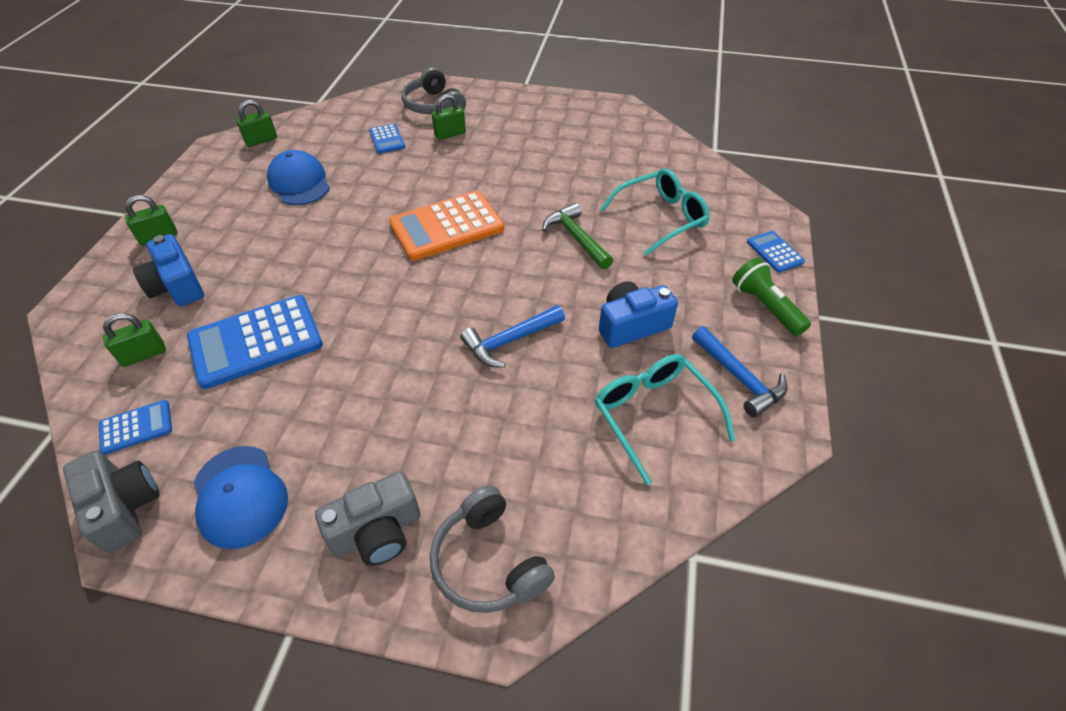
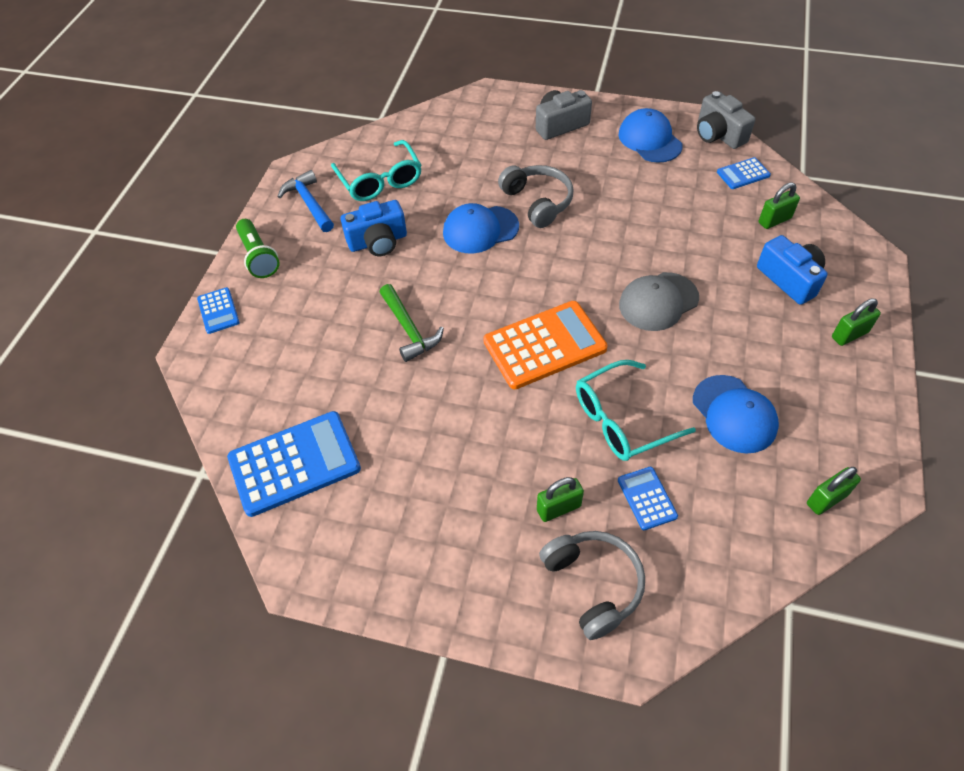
camera: 175 degrees left, 5 degrees up
blue calculator [187,295,323,389] -> blue calculator moved to [227,411,361,517]
grey headphones [430,485,555,613] -> grey headphones moved to [498,165,573,228]
blue hammer [460,305,565,368] -> blue cap [443,203,519,254]
turquoise glasses [600,169,710,256] -> turquoise glasses moved to [576,360,696,461]
none -> grey cap [619,272,699,331]

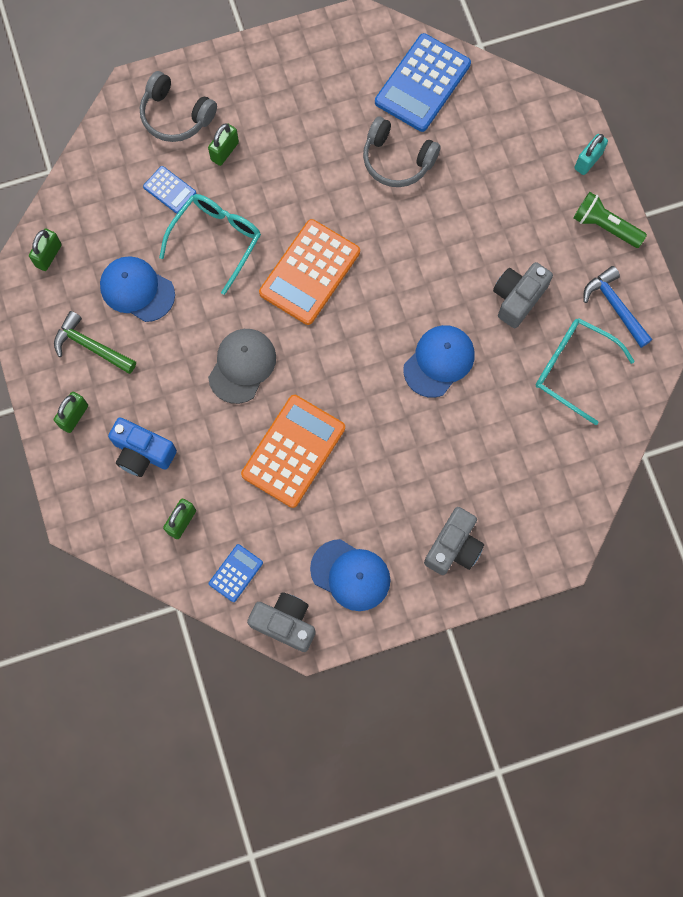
camera: 145 degrees right, 20 degrees up
blue calculator [197,287,240,334] -> turquoise padlock [574,134,608,175]
blue hammer [277,170,334,232] -> blue hammer turned 150 degrees counterclockwise [584,266,652,348]
blue camera [341,200,407,256] -> grey camera [493,262,553,328]
green hammer [379,284,444,362] -> green hammer moved to [54,311,136,374]
grey headphones [498,165,573,228] -> grey headphones moved to [363,117,440,187]
none -> orange calculator [241,395,345,508]

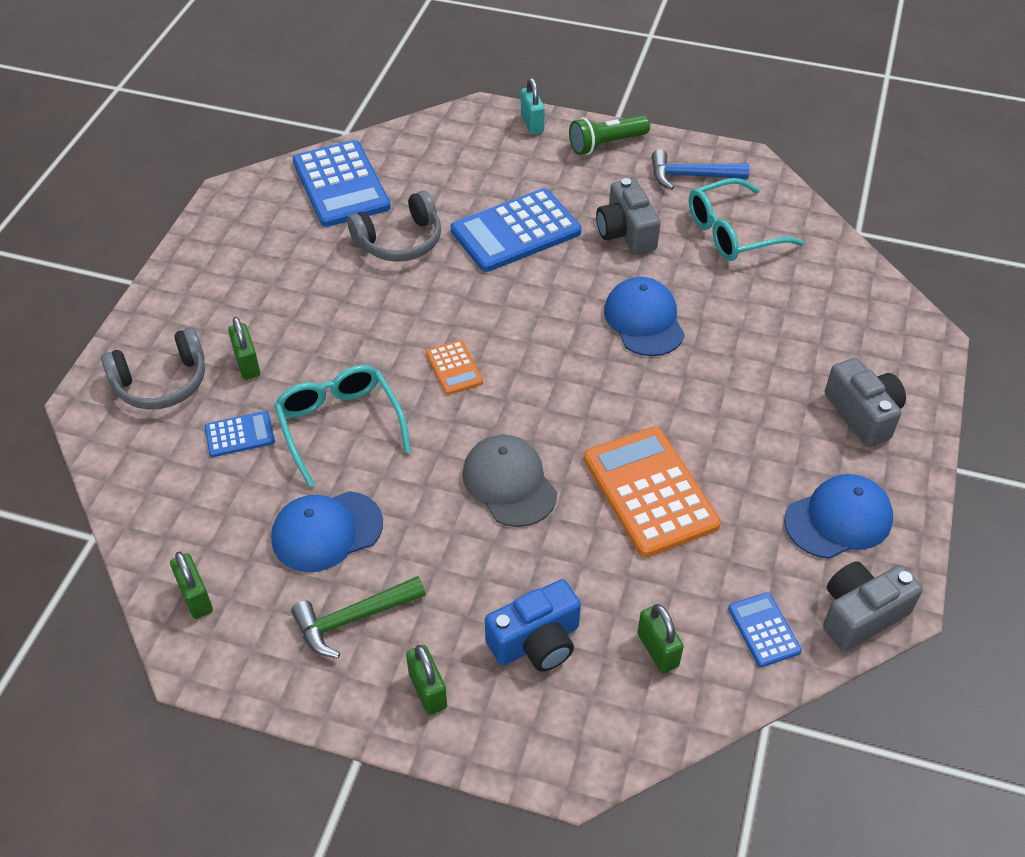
camera: 55 degrees left, 25 degrees down
orange calculator [259,219,360,325] -> orange calculator [426,340,483,395], size x0.49
none -> blue calculator [451,188,581,272]

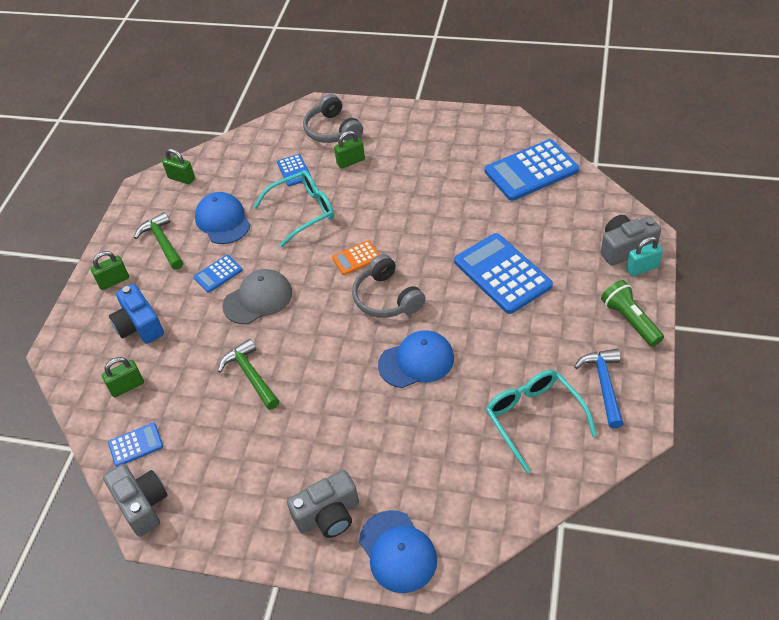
camera: 90 degrees right, 0 degrees up
green padlock [170,552,213,619] -> green padlock turned 60 degrees clockwise [162,148,195,184]
grey headphones [347,191,441,262] -> grey headphones moved to [352,254,425,318]
orange calculator [584,426,721,557] -> green hammer [218,339,279,410]
grey camera [596,178,660,254] -> grey camera moved to [601,215,661,266]
blue cap [784,474,893,559] -> blue cap moved to [359,510,437,593]
none -> blue calculator [193,255,243,293]

